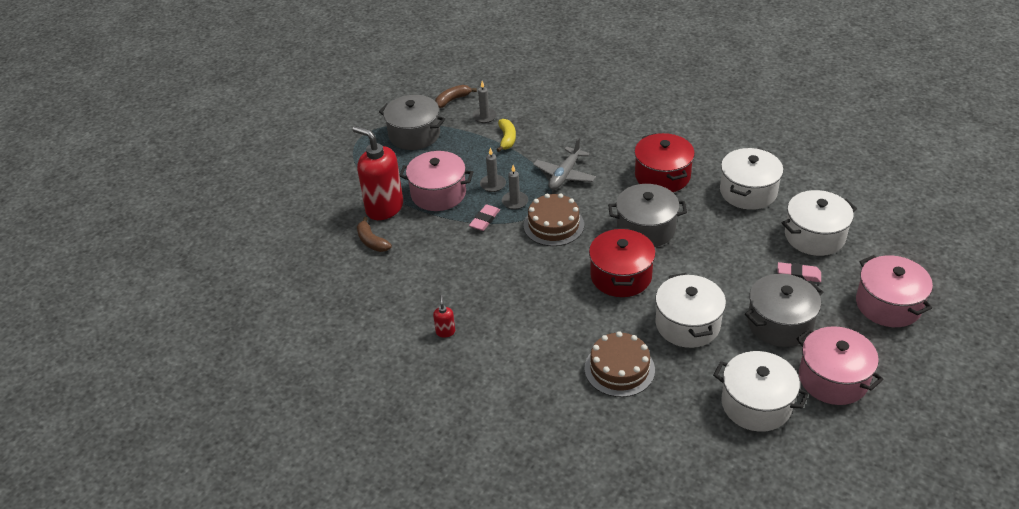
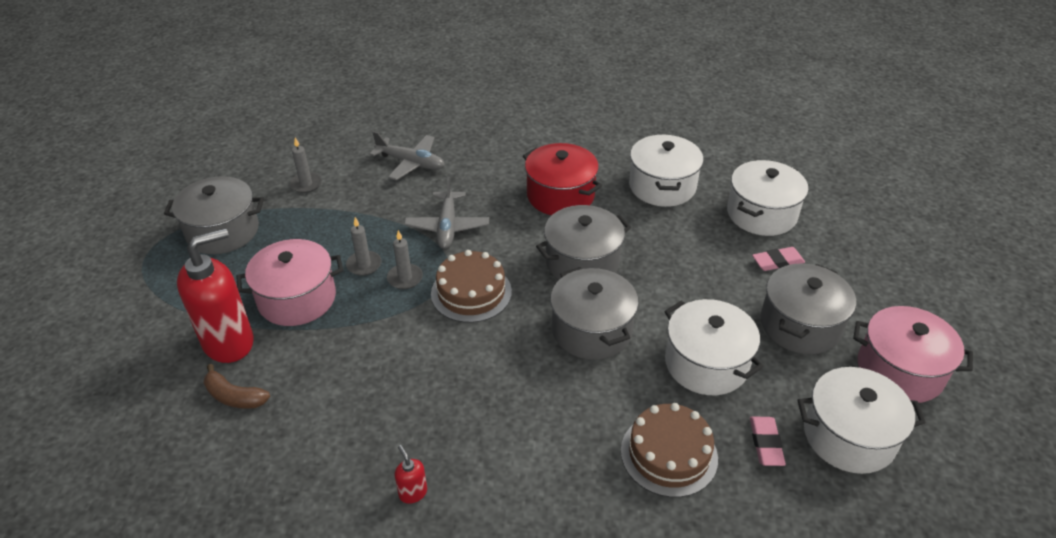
camera: 30 degrees left, 0 degrees up
red soap dispenser [353,126,403,220] -> red soap dispenser turned 135 degrees clockwise [177,228,254,363]
brown banana [435,85,477,108] -> none
pink eraser [469,204,500,231] -> pink eraser moved to [750,417,786,466]
yellow banana [497,119,516,152] -> none
red pot [589,228,656,297] -> grey pot [550,267,639,360]
pink pot [856,255,933,327] -> none
none -> grey plane [370,131,445,181]

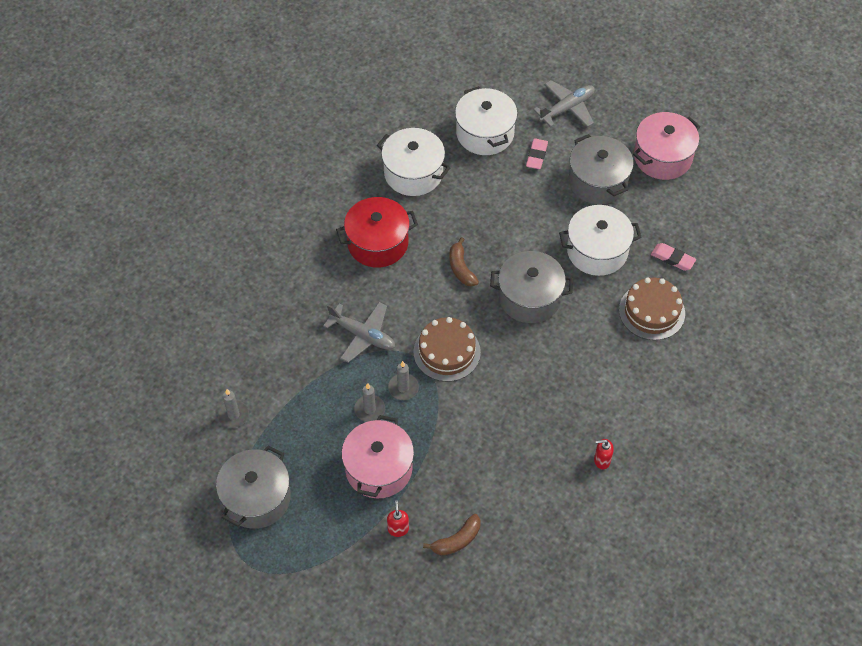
camera: 60 degrees left, 15 degrees up
red soap dispenser [177,228,254,363] -> red soap dispenser [387,501,409,537], size x0.41
grey plane [370,131,445,181] -> grey plane moved to [533,80,595,127]
grey pot [536,205,631,280] -> brown banana [449,237,479,286]
white pot [797,367,926,474] -> none

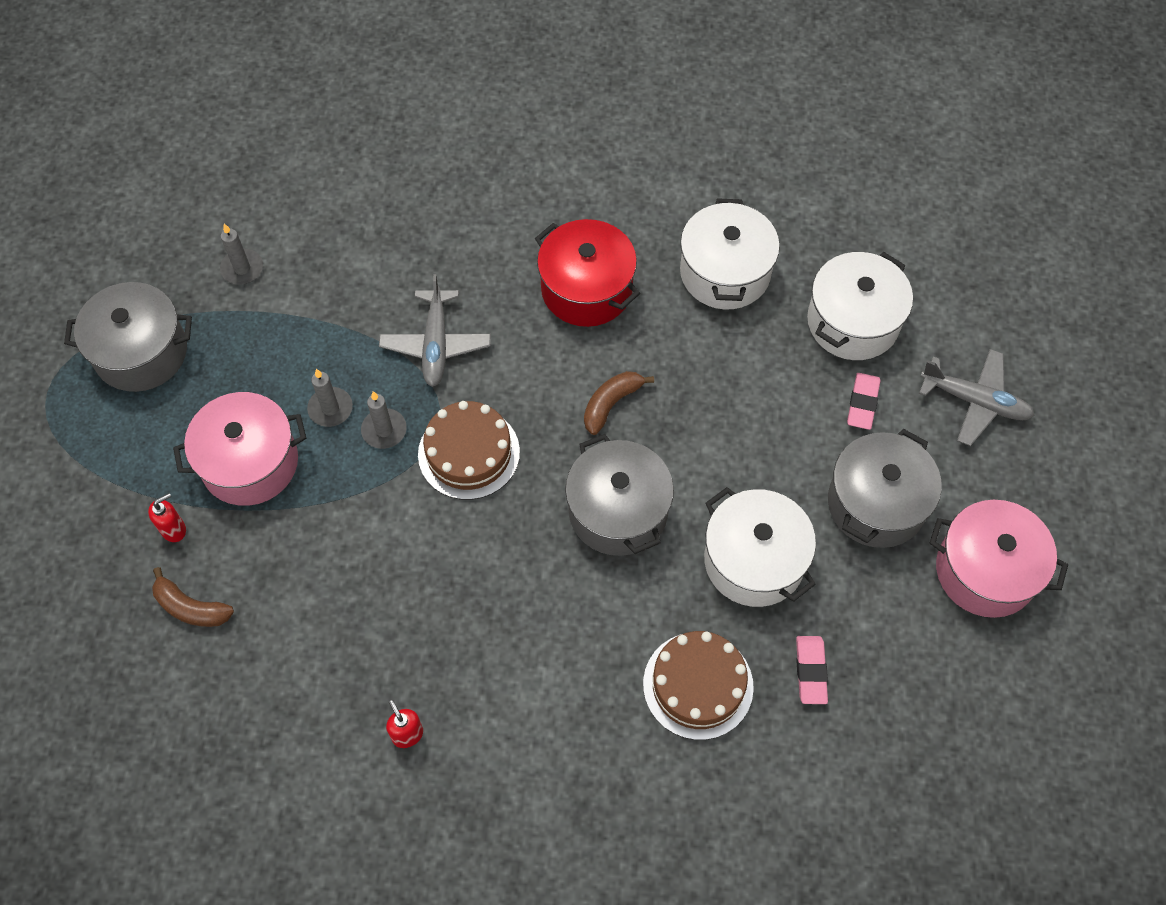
camera: 60 degrees right, 5 degrees up
pink eraser [526,138,548,169] -> pink eraser turned 60 degrees counterclockwise [847,373,881,430]

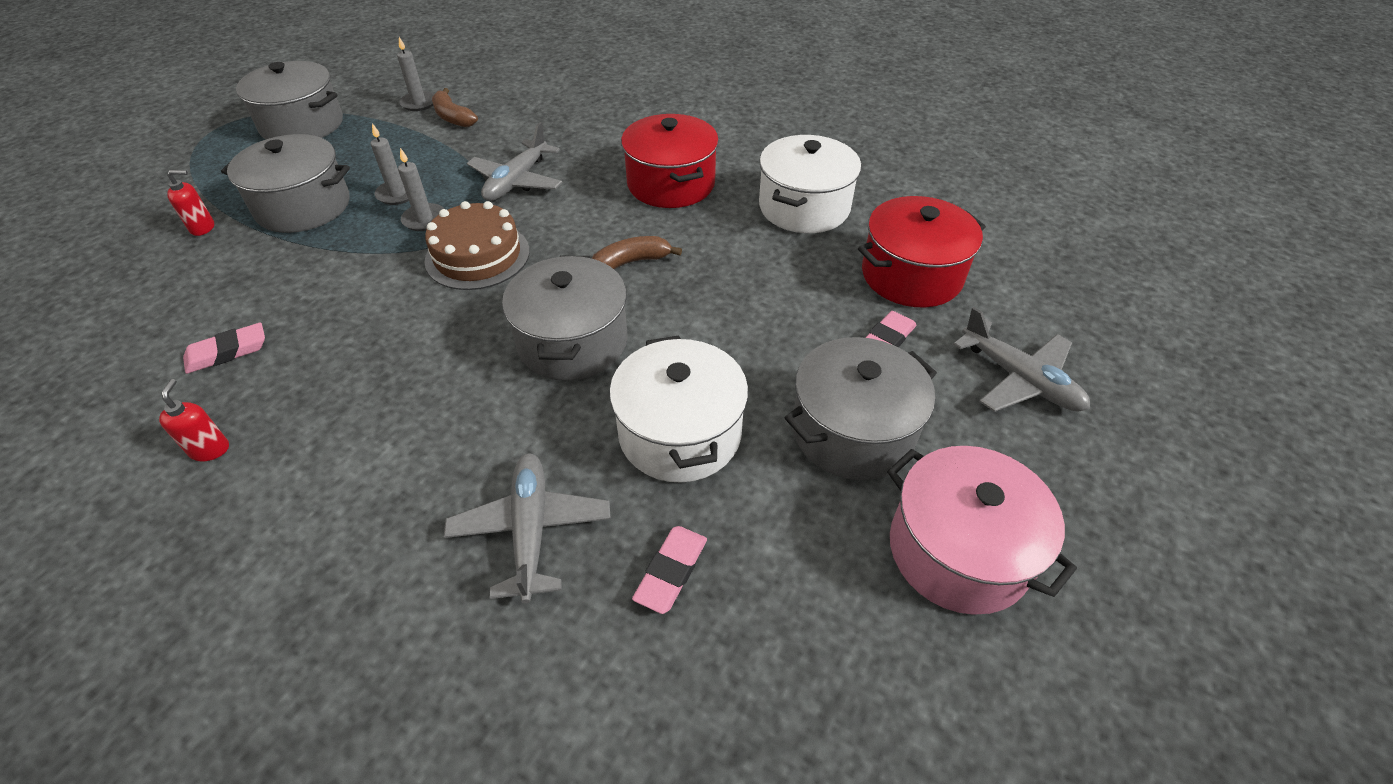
camera: 25 degrees right, 15 degrees down
brown banana [152,567,234,627] -> brown banana moved to [432,88,478,127]
pink pot [173,392,306,506] -> grey pot [221,134,350,233]
brown cake [643,631,754,740] -> grey plane [444,454,611,603]
white pot [807,252,913,360] -> red pot [858,196,986,307]
none -> pink eraser [183,322,265,374]

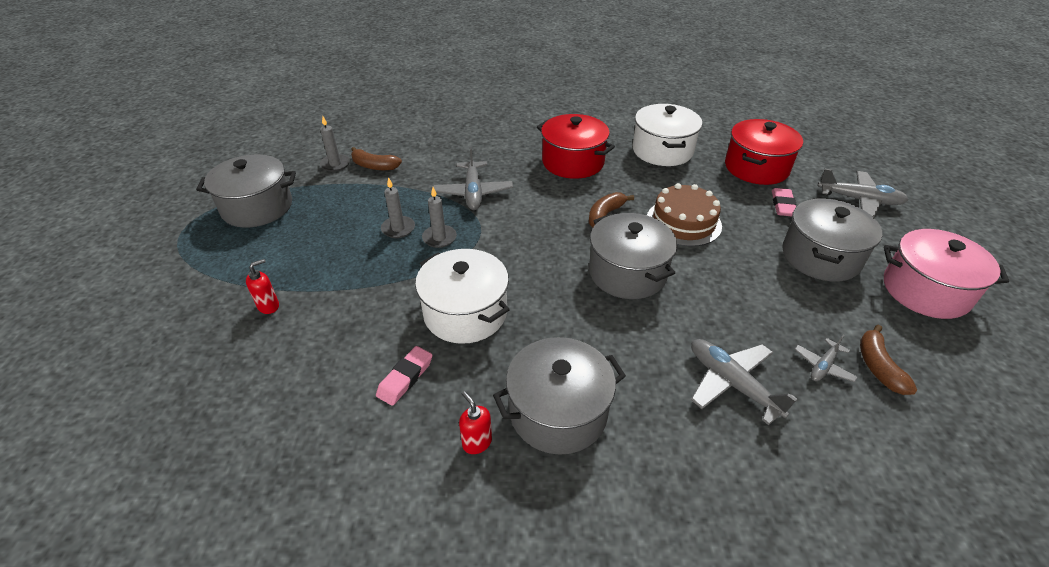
camera: 30 degrees left, 5 degrees down
grey pot [221,134,350,233] -> grey pot moved to [493,337,626,455]
brown cake [425,201,530,290] -> brown cake moved to [647,183,722,247]
white pot [609,335,748,482] -> white pot moved to [415,249,510,344]
pink eraser [632,526,707,614] -> grey plane [794,334,858,382]
none -> brown banana [860,325,917,395]

